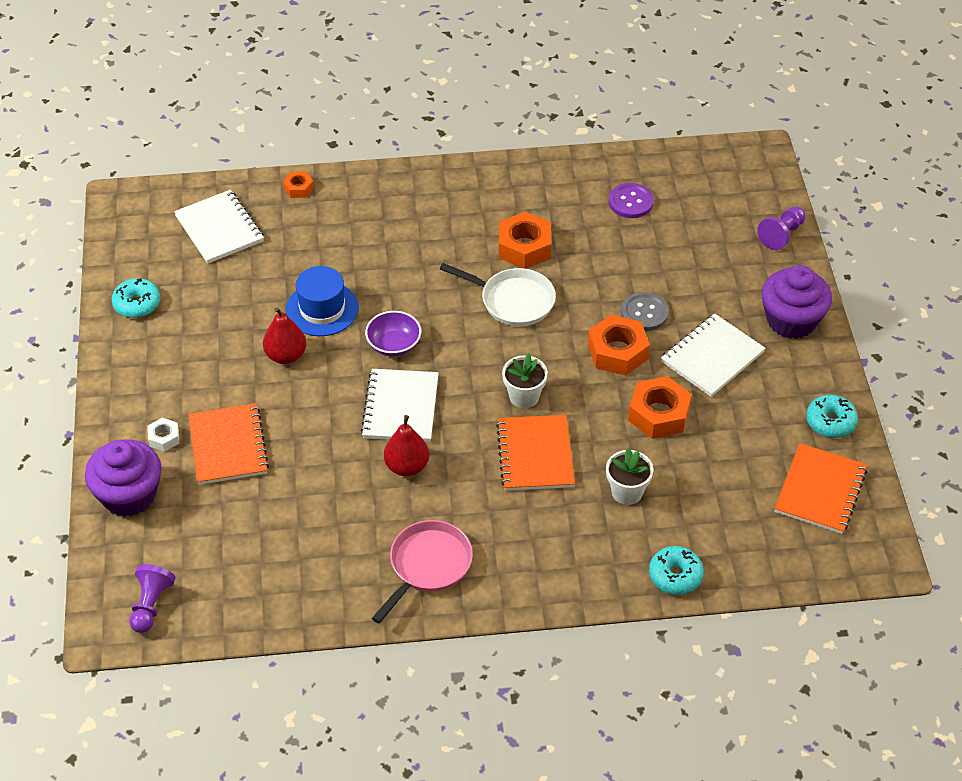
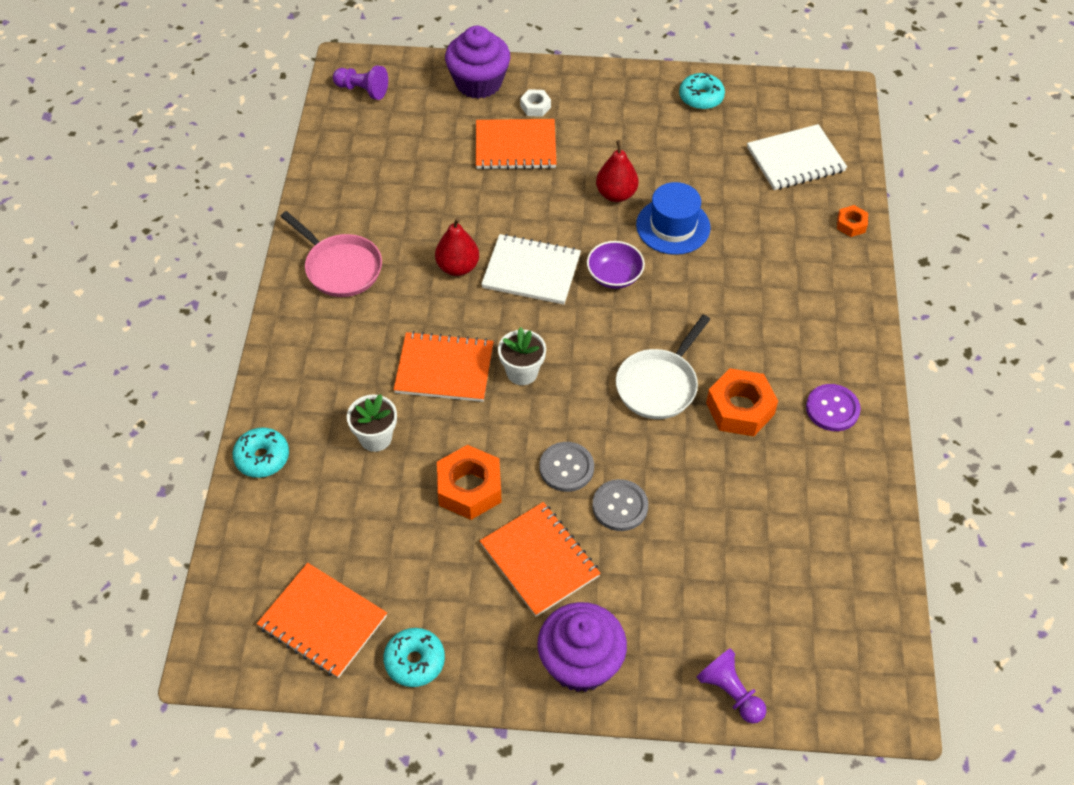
camera: 100 degrees right, 5 degrees up
orange nut [588,315,650,375] -> grey button [540,442,594,492]
purple button [609,183,654,218] -> purple button moved to [806,384,861,431]
white notebook [661,313,766,397] -> orange notebook [480,502,601,617]

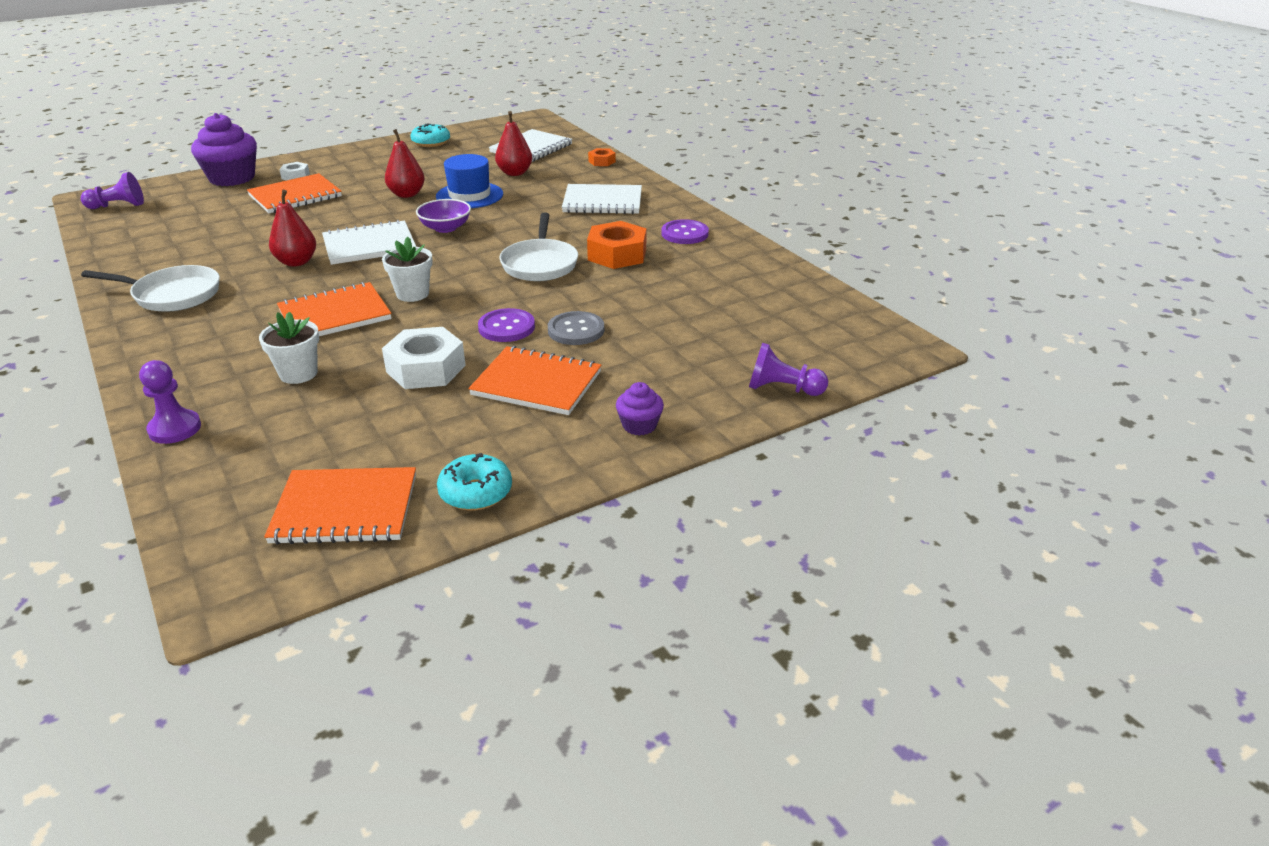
camera: 35 degrees left, 20 degrees down
turquoise donut [232,428,289,478] -> purple pawn [139,360,201,444]
pink pan [280,211,382,297] -> white pan [81,265,220,312]
orange nut [437,445,502,520] -> white nut [382,327,466,389]
purple cupcake [537,602,627,692] -> purple cupcake [616,382,664,436], size x0.49
grey button [540,442,594,492] -> purple button [478,308,535,342]
none -> red pear [495,111,532,176]
none -> white notebook [562,184,642,214]

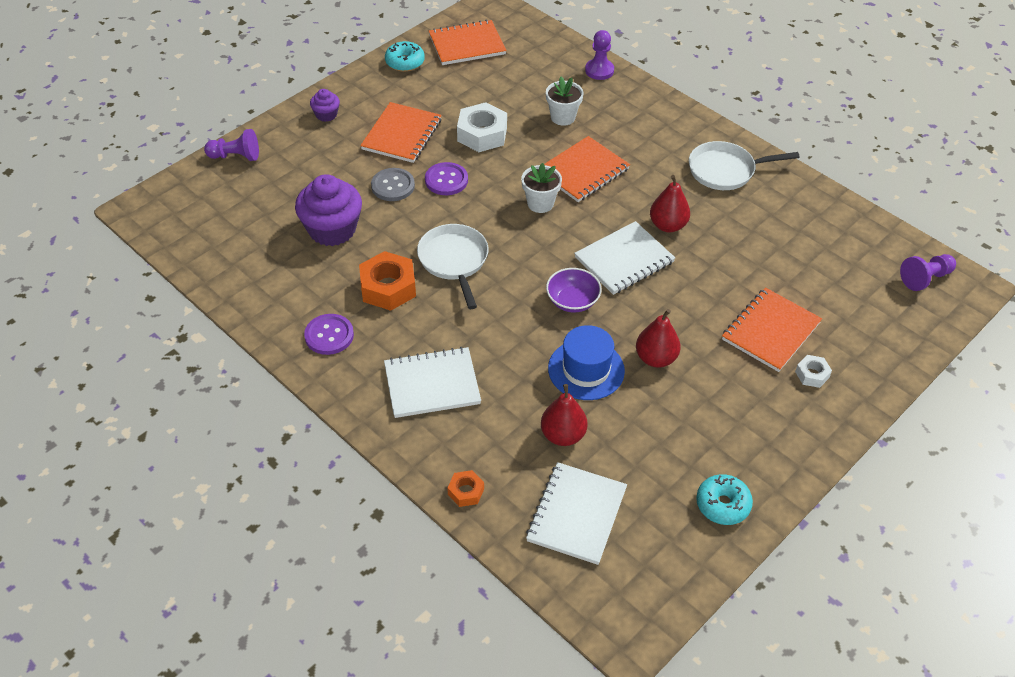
camera: 165 degrees right, 15 degrees up
purple cupcake [191,113,257,186] -> purple cupcake moved to [295,174,362,246]
orange notebook [468,346,602,415] -> orange notebook turned 75 degrees counterclockwise [360,102,442,163]

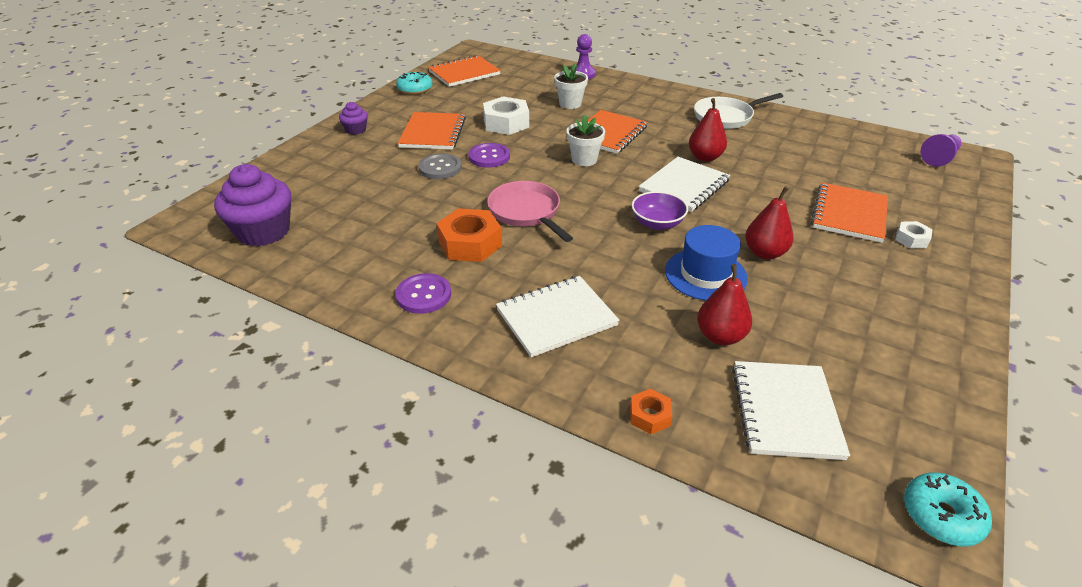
camera: 15 degrees left, 10 degrees down
purple pawn [204,129,259,161] -> none
purple cupcake [295,174,362,246] -> purple cupcake moved to [214,164,291,247]
white pan [417,224,489,309] -> pink pan [487,181,573,242]
turquoise donut [696,474,753,525] -> turquoise donut moved to [904,472,992,546]

